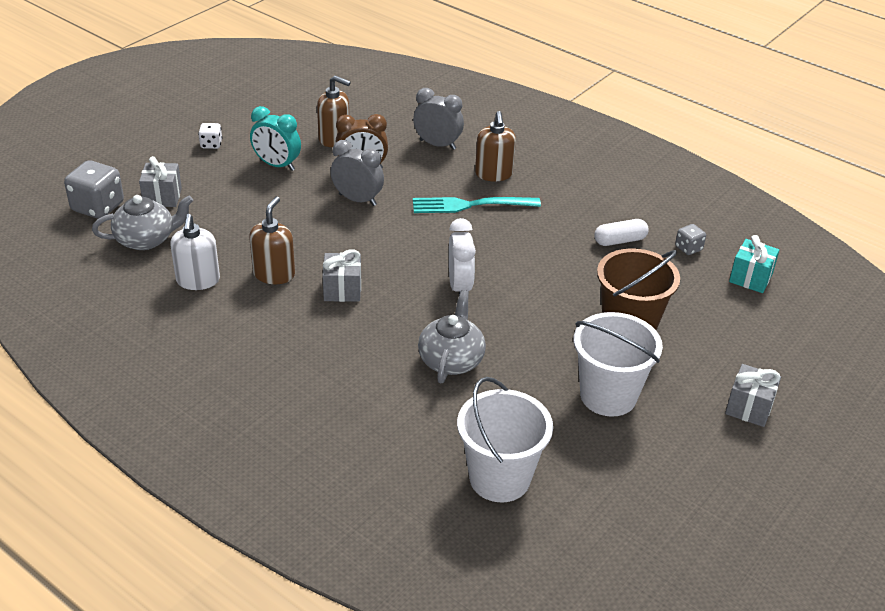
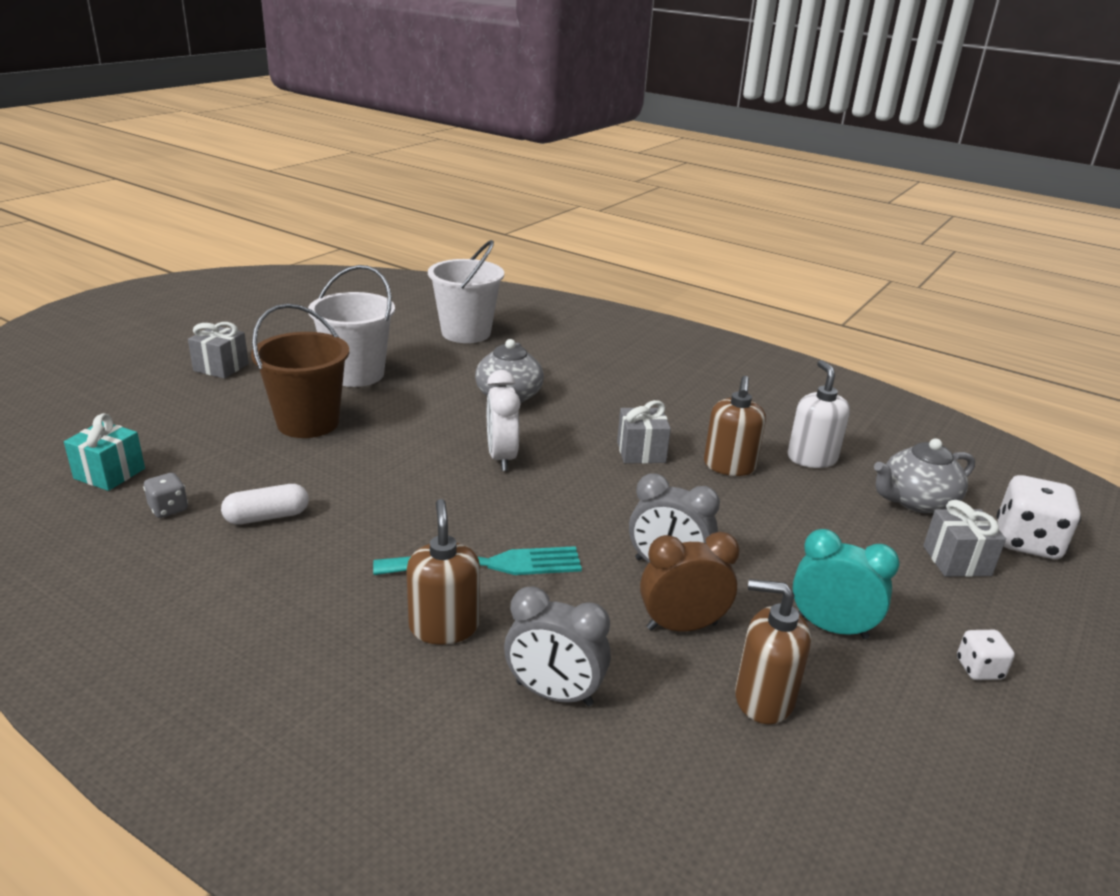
camera: 175 degrees right, 10 degrees down
grey dice [64,160,124,219] -> white dice [997,475,1081,559]

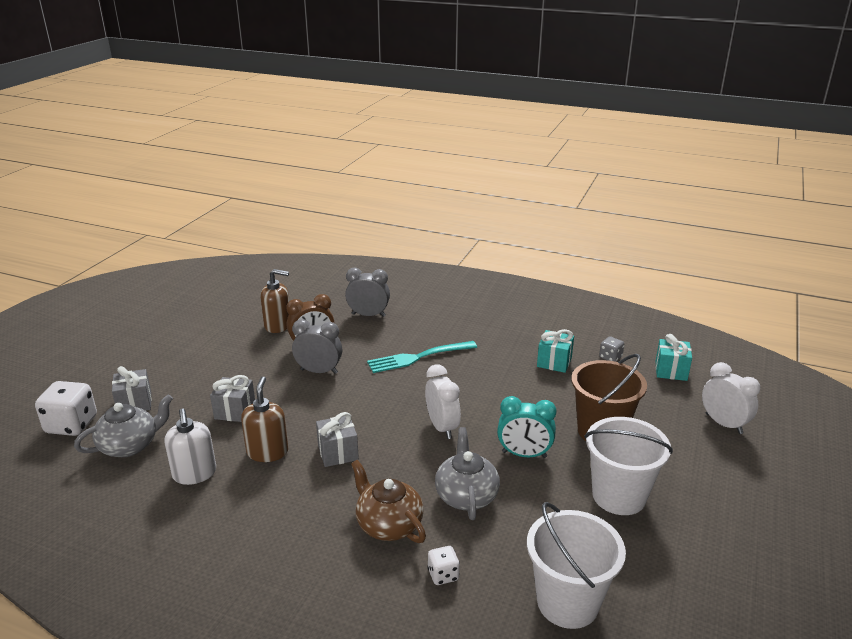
camera: 170 degrees right, 0 degrees up
grey gift [188,322,249,379] -> grey gift moved to [210,375,255,422]
white capsule [221,484,309,525] -> turquoise gift [537,329,574,373]
brown soap dispenser [406,499,480,645] -> none
turquoise clock [792,529,900,639] -> turquoise clock moved to [497,396,557,458]
white dice [957,630,1015,680] -> white dice moved to [427,546,460,585]
none -> brown teapot [351,460,426,543]
none -> white clock [702,362,760,434]

